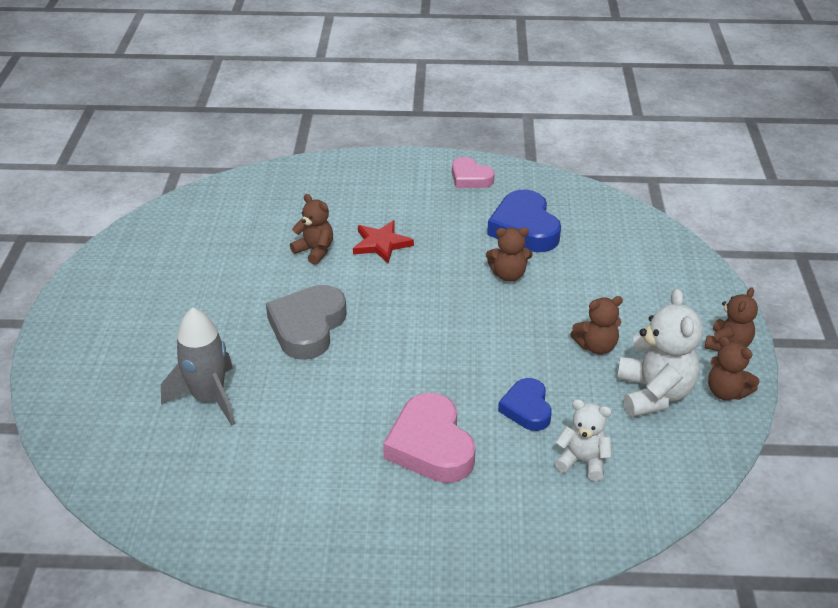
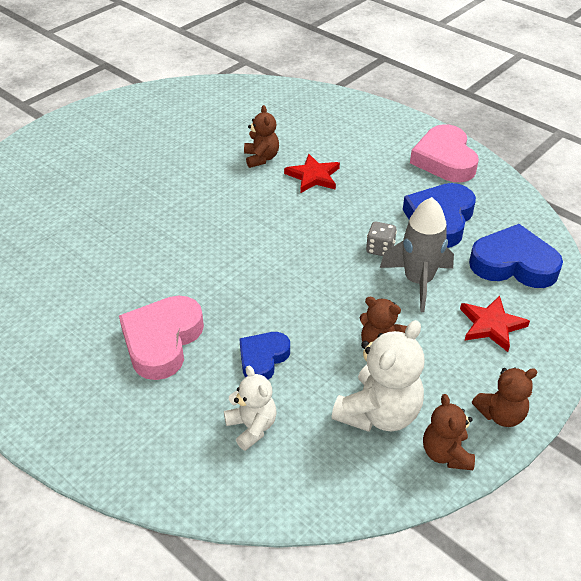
camera: 40 degrees right, 5 degrees up
grey rocket [161,308,235,426] -> grey rocket moved to [380,197,454,312]
grey heart [266,285,347,360] -> none
pink heart [452,157,495,188] -> pink heart [410,124,479,182], size x1.63
brown teddy bear [486,227,533,282] -> grey dice [366,222,397,256]
none -> red star [460,295,530,352]
none -> blue heart [469,224,563,288]

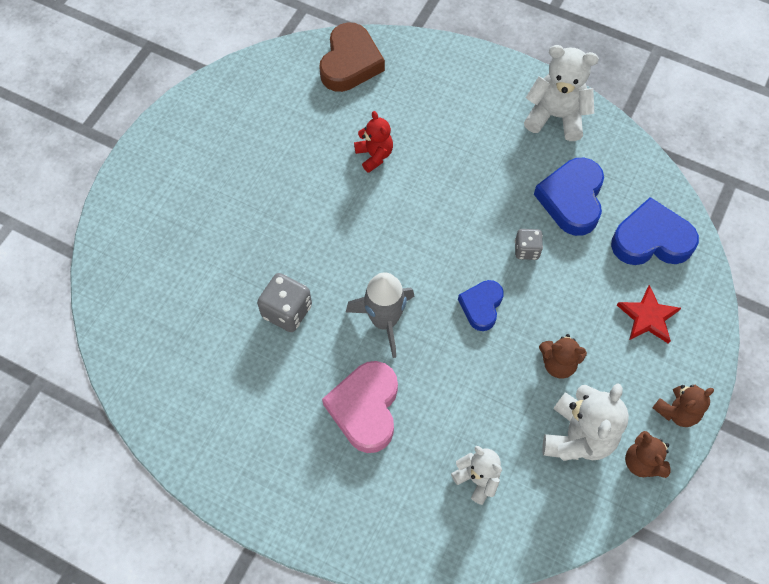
camera: 15 degrees left, 20 degrees up
blue heart [239,332,290,380] -> blue heart moved to [458,280,504,331]
brown teddy bear [244,105,279,168] -> red teddy bear [354,111,393,173]
red star [284,154,340,193] -> none
grey rocket [380,197,454,312] -> grey rocket moved to [346,272,415,358]
pink heart [410,124,479,182] -> white teddy bear [524,45,599,141]
none -> grey dice [257,273,312,332]
none -> brown heart [319,22,385,92]

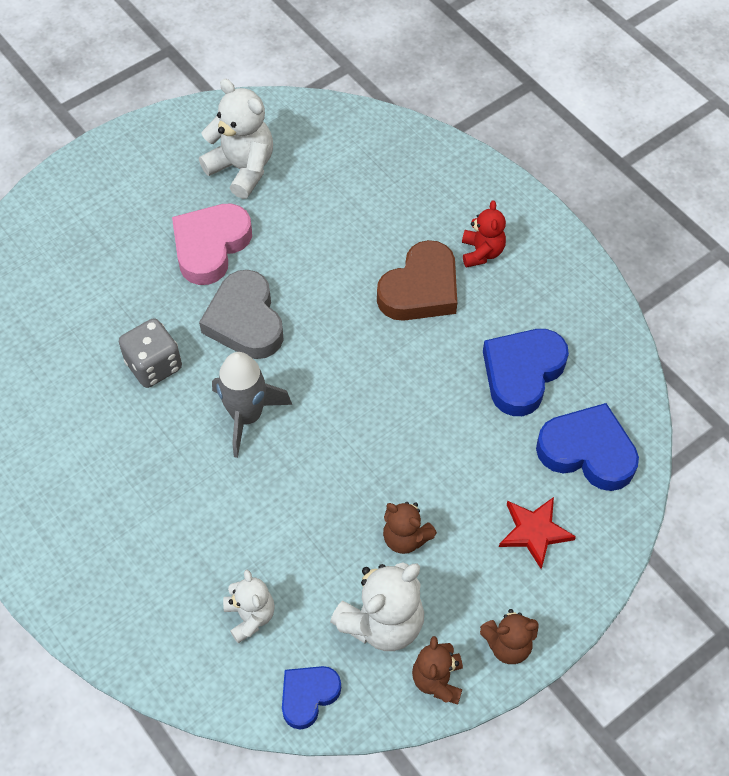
camera: 25 degrees right, 5 degrees down
brown heart [319,22,385,92] -> brown heart moved to [377,240,457,321]
pink heart [322,361,398,453] -> pink heart moved to [172,203,252,285]
red teddy bear [354,111,393,173] -> red teddy bear moved to [462,200,506,268]
blue heart [458,280,504,331] -> blue heart moved to [282,666,341,730]
grey dice [515,229,543,260] -> none
white teddy bear [524,45,599,141] -> white teddy bear moved to [199,79,273,199]
none -> grey heart [199,270,284,359]

